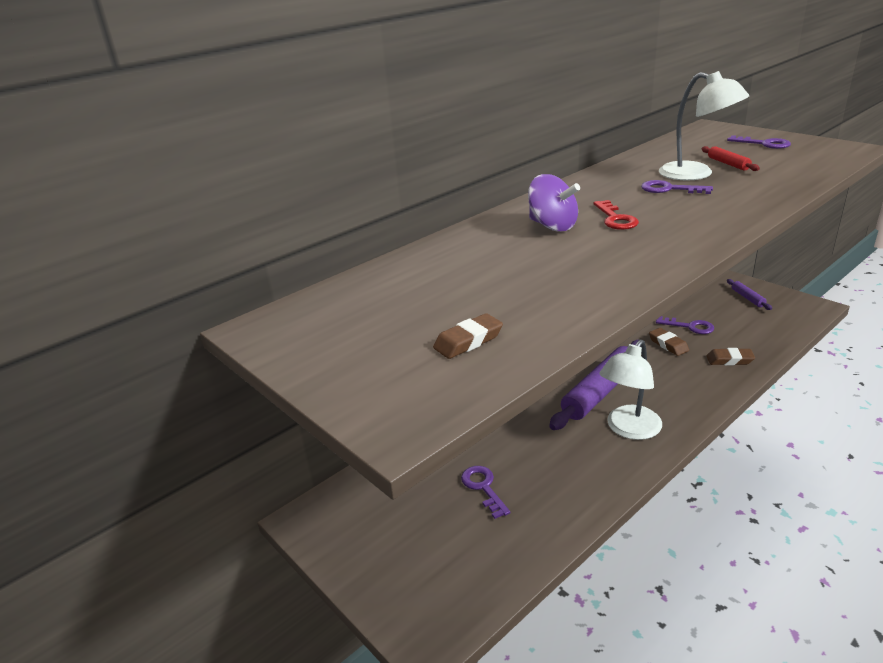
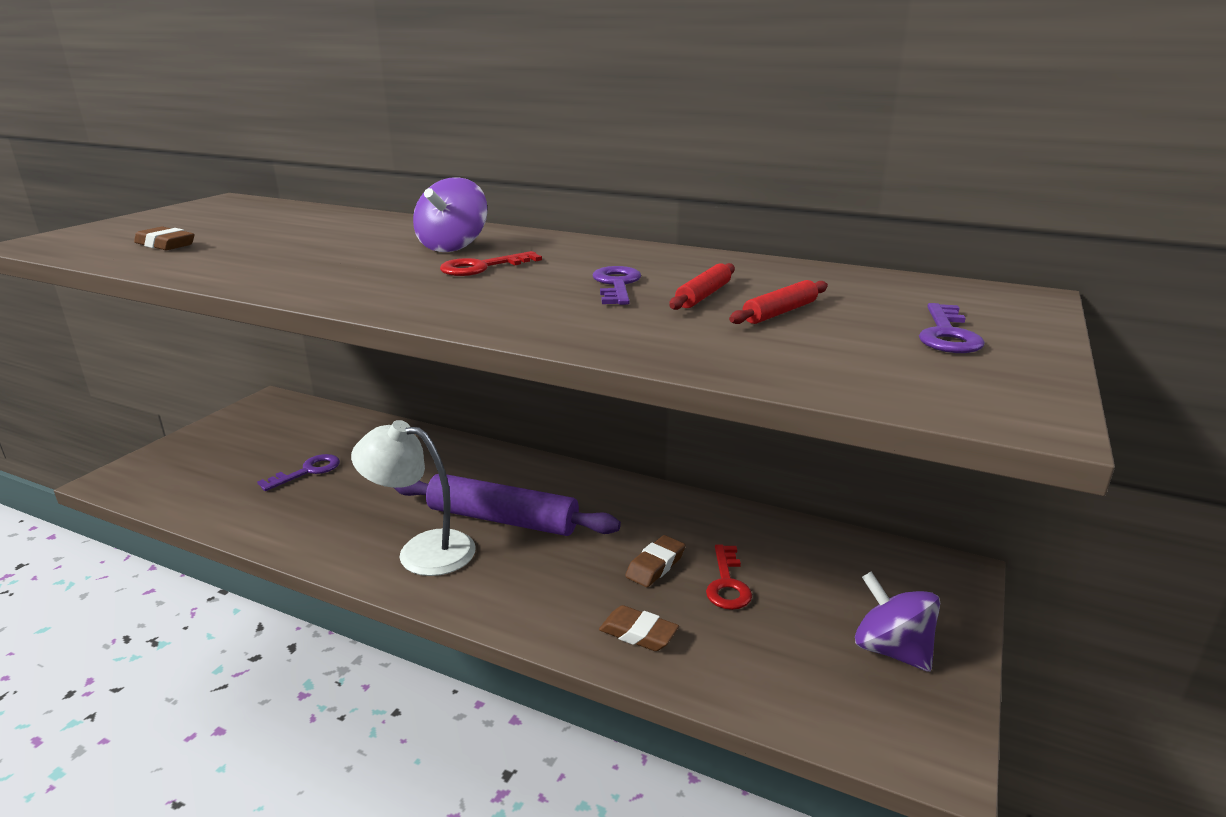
camera: 65 degrees right, 5 degrees down
purple key [656,316,714,334] -> red key [706,544,752,610]
white lamp [659,71,749,181] -> red rolling pin [669,263,735,310]
brown eraser [707,348,755,365] -> brown eraser turned 45 degrees counterclockwise [599,605,679,651]
purple rolling pin [727,279,772,310] -> purple spinning top [855,572,940,672]

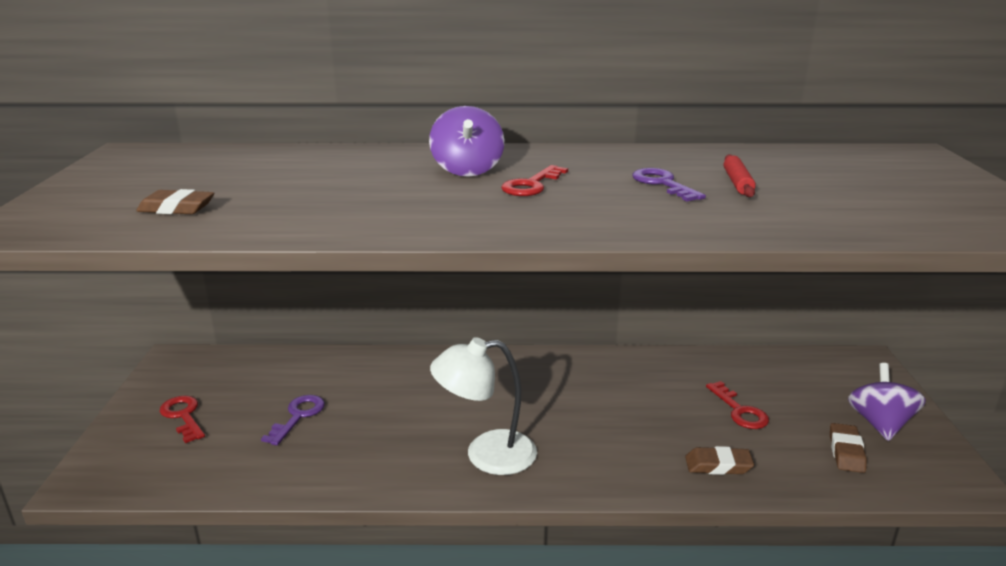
camera: 25 degrees left, 0 degrees up
purple rolling pin [394,474,621,536] -> none
brown eraser [625,535,685,587] -> brown eraser moved to [830,423,867,473]
red rolling pin [729,280,828,324] -> none
purple spinning top [855,572,940,672] -> purple spinning top turned 75 degrees clockwise [848,363,926,441]
purple key [919,303,985,353] -> none
none -> red key [160,395,205,443]

